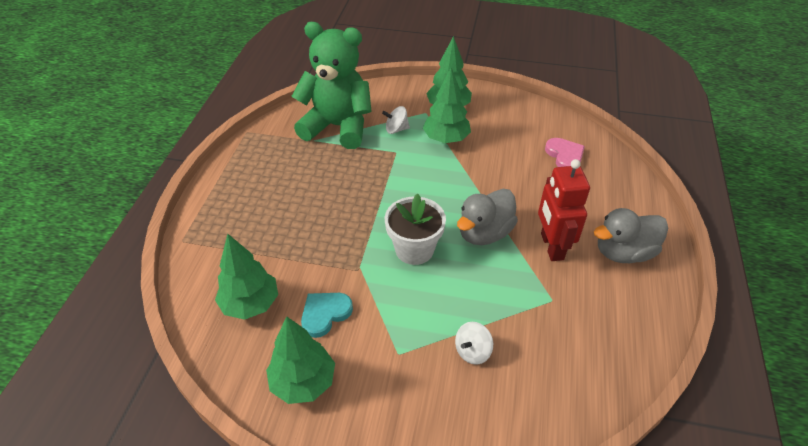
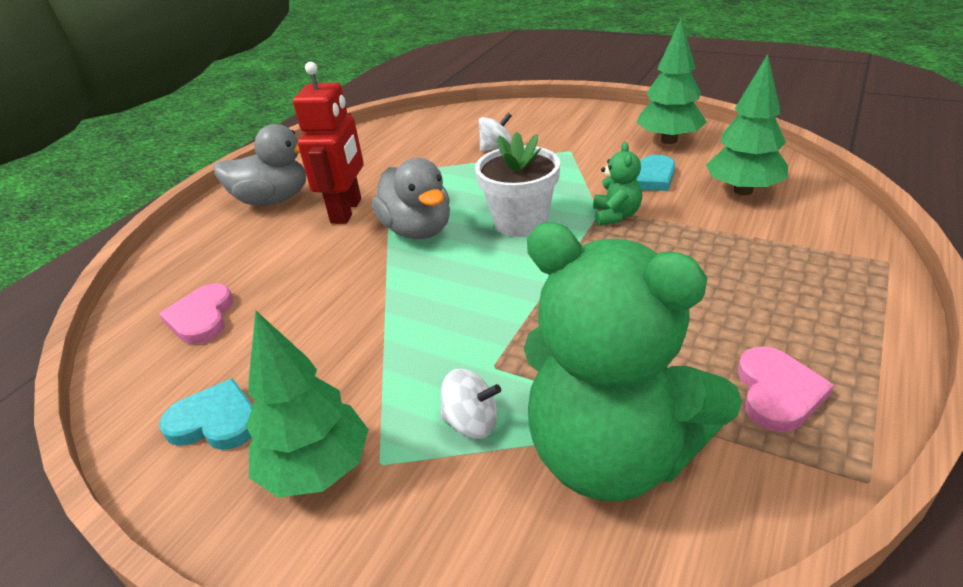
camera: 160 degrees left, 10 degrees down
green tree [423,68,471,143] -> none
grey duck [457,189,518,245] -> grey duck turned 90 degrees clockwise [372,158,450,239]
none -> turquoise heart [159,378,253,450]
none -> green teddy bear [593,142,642,226]
none -> pink heart [738,346,834,432]

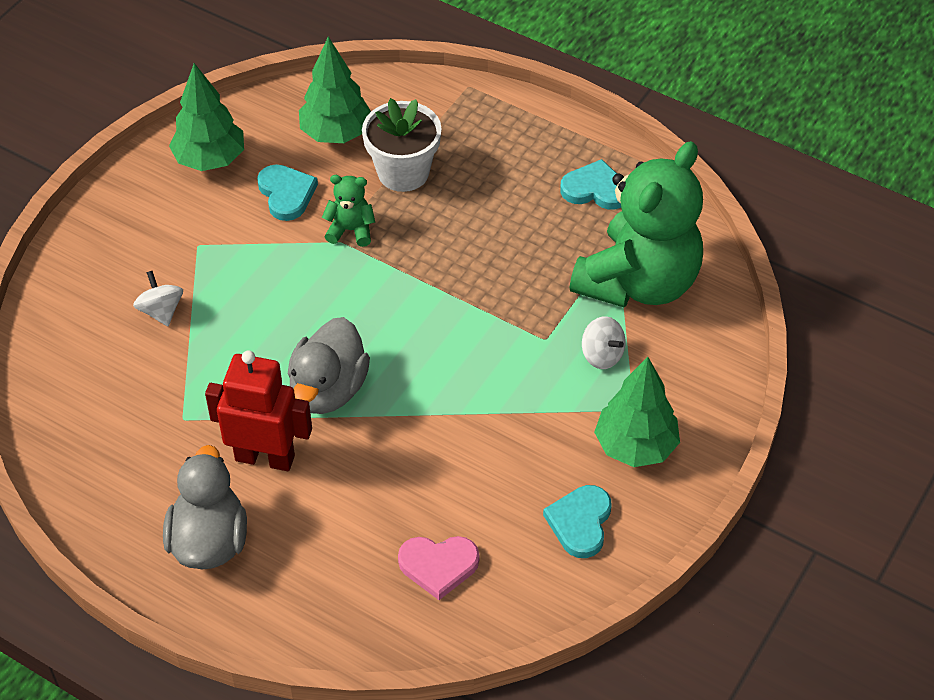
camera: 90 degrees left, 15 degrees up
grey duck [372,158,450,239] -> grey duck turned 135 degrees clockwise [288,317,370,414]
white spinning top [440,369,501,439] -> white spinning top turned 120 degrees clockwise [582,316,626,369]
white flower pot [475,132,560,237] -> white flower pot moved to [362,98,442,192]
pink heart [738,346,834,432] -> turquoise heart [560,159,621,210]

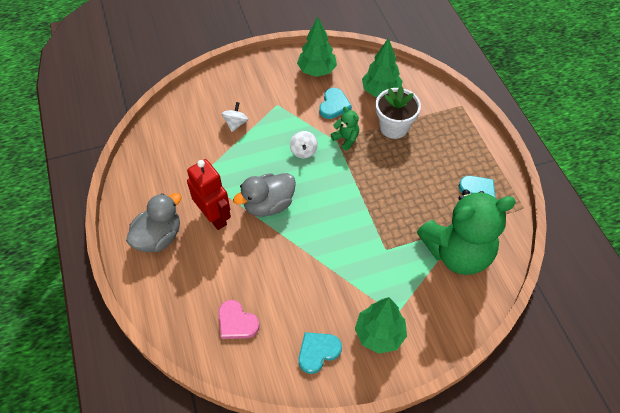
camera: 40 degrees right, 5 degrees up
white spinning top [582,316,626,369] -> white spinning top moved to [290,131,318,158]

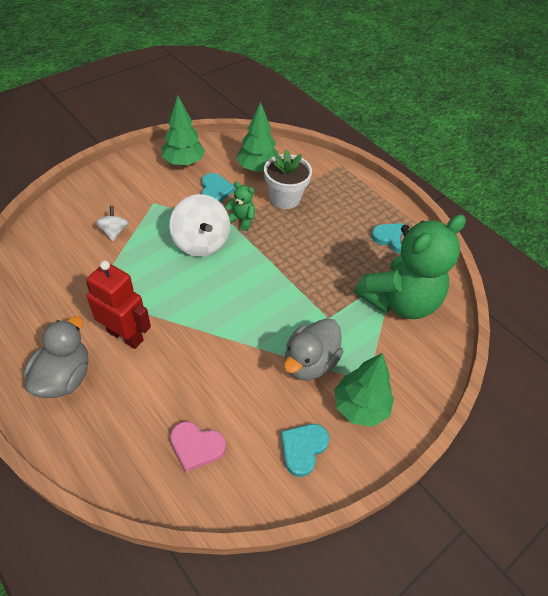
camera: 25 degrees left, 5 degrees down
grey duck [233,173,296,217] -> grey duck moved to [284,318,343,381]
white spinning top [290,131,318,158] -> white spinning top [169,194,230,257], size x1.93

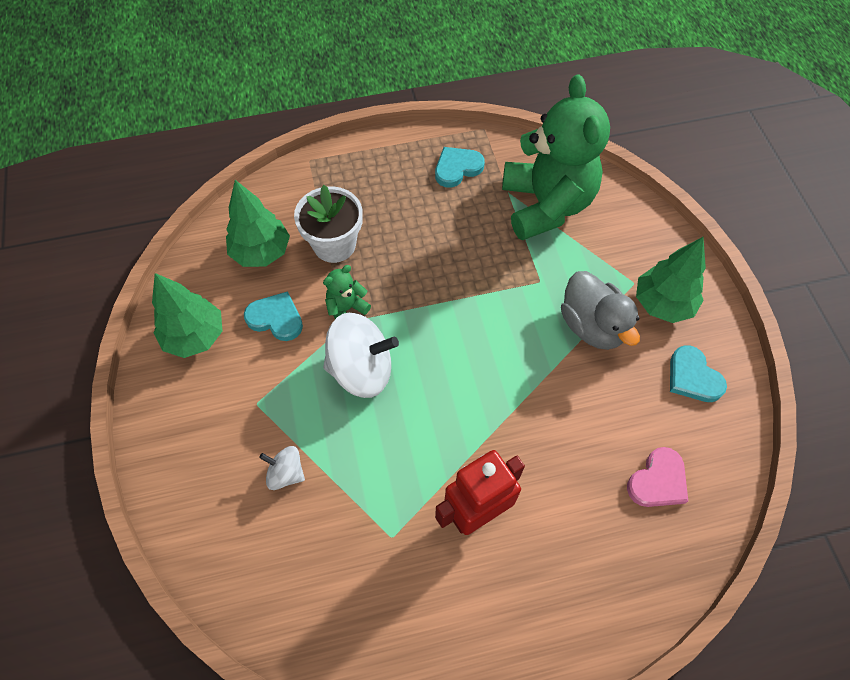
camera: 60 degrees left, 10 degrees up
grey duck [24,316,88,398] -> none

